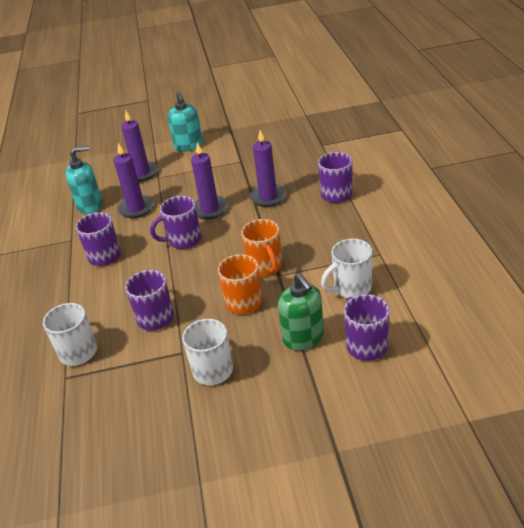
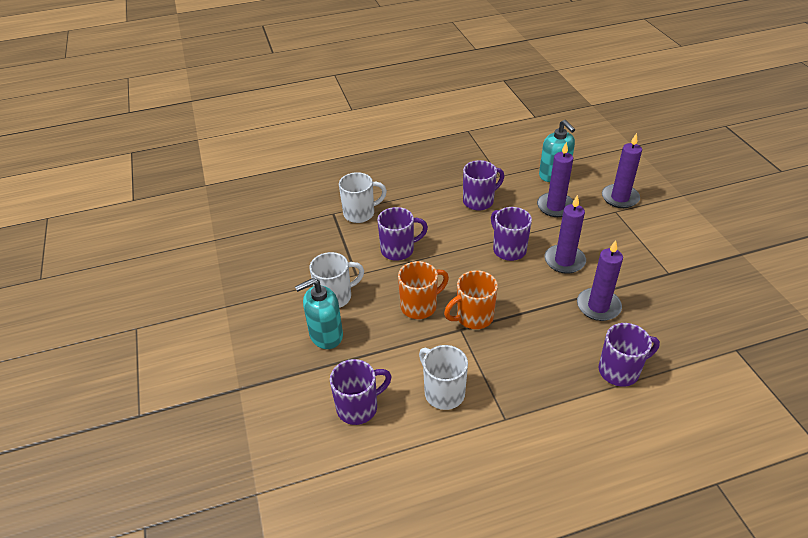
camera: 80 degrees right, 5 degrees up
turquoise soap dispenser [168,92,203,152] -> turquoise soap dispenser moved to [295,278,343,349]
green soap dispenser [278,273,324,350] -> none

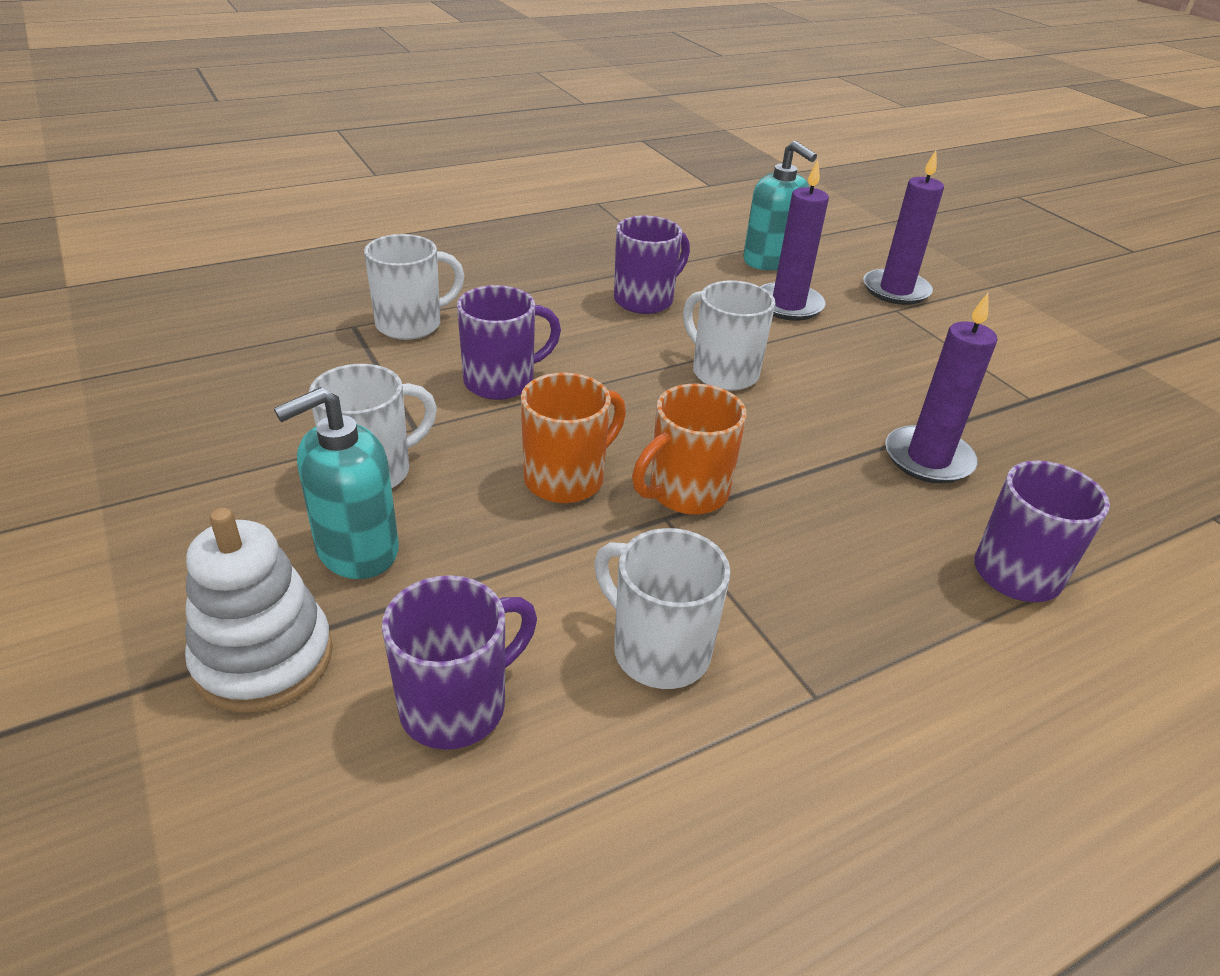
camera: 15 degrees left, 5 degrees down
purple mug [491,207,532,261] -> white mug [683,280,776,391]
purple candle [544,195,586,274] -> none
none -> white stacking toy [185,508,333,713]

